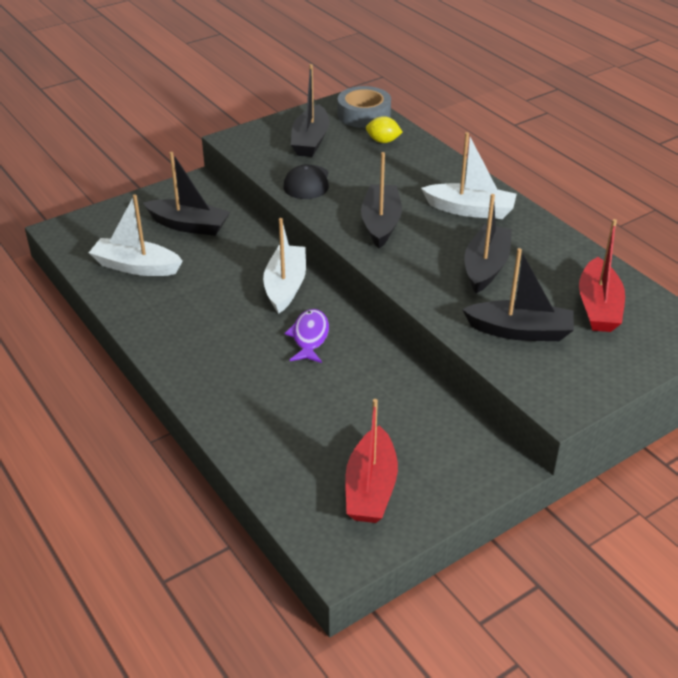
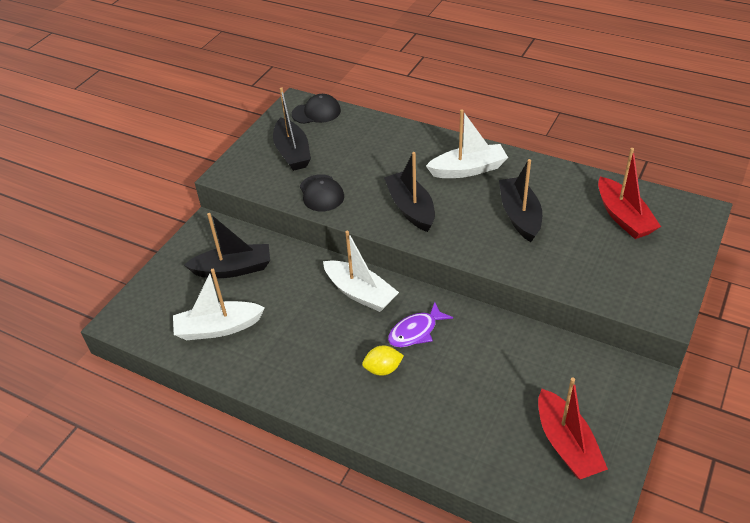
camera: 25 degrees left, 5 degrees up
white boat [263,218,306,314] -> white boat turned 150 degrees clockwise [323,230,399,312]
purple fish [285,309,329,363] -> purple fish turned 105 degrees counterclockwise [388,302,453,347]
grey tape [337,86,391,128] -> black cap [292,94,341,124]
yellow lemon [366,116,403,143] -> yellow lemon moved to [362,346,404,376]
black boat [462,248,574,341] -> none

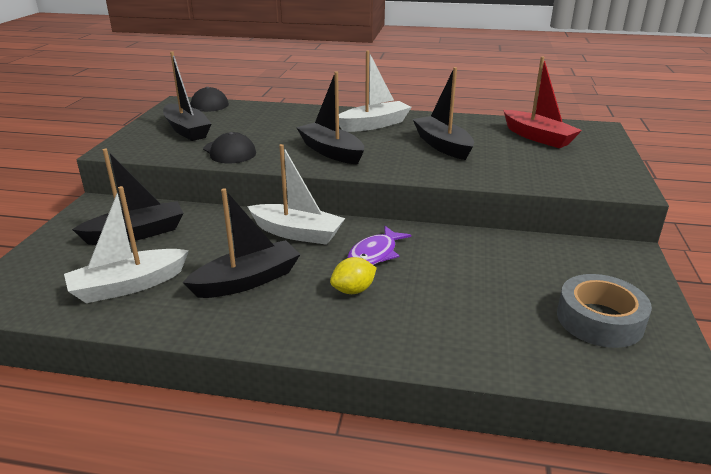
camera: 20 degrees left, 15 degrees down
red boat [538,377,608,479] -> grey tape [557,274,652,348]
none -> black boat [183,188,301,298]

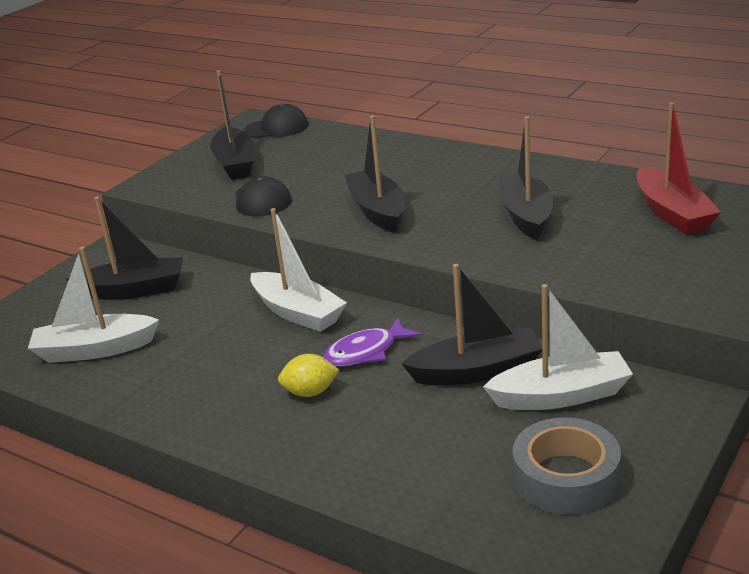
camera: 25 degrees right, 0 degrees up
black boat [183,188,301,298] -> black boat moved to [401,264,542,385]
white boat [339,51,412,132] -> white boat moved to [483,284,633,410]

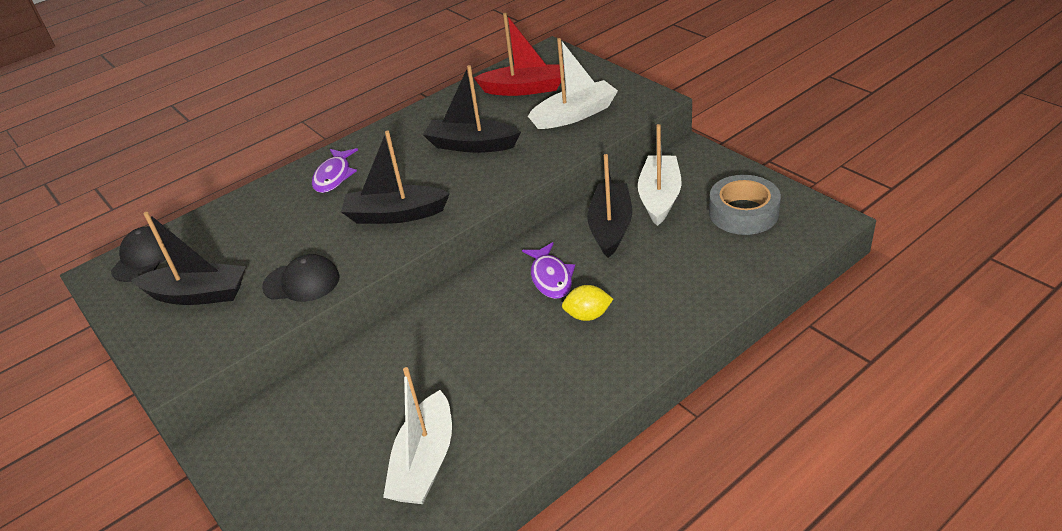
camera: 70 degrees left, 10 degrees up
black boat [65,197,183,300] -> none
white boat [250,208,347,332] -> white boat moved to [528,38,618,129]
yellow lemon [278,354,339,397] -> yellow lemon turned 75 degrees clockwise [562,285,613,321]
none -> purple fish [312,148,358,193]

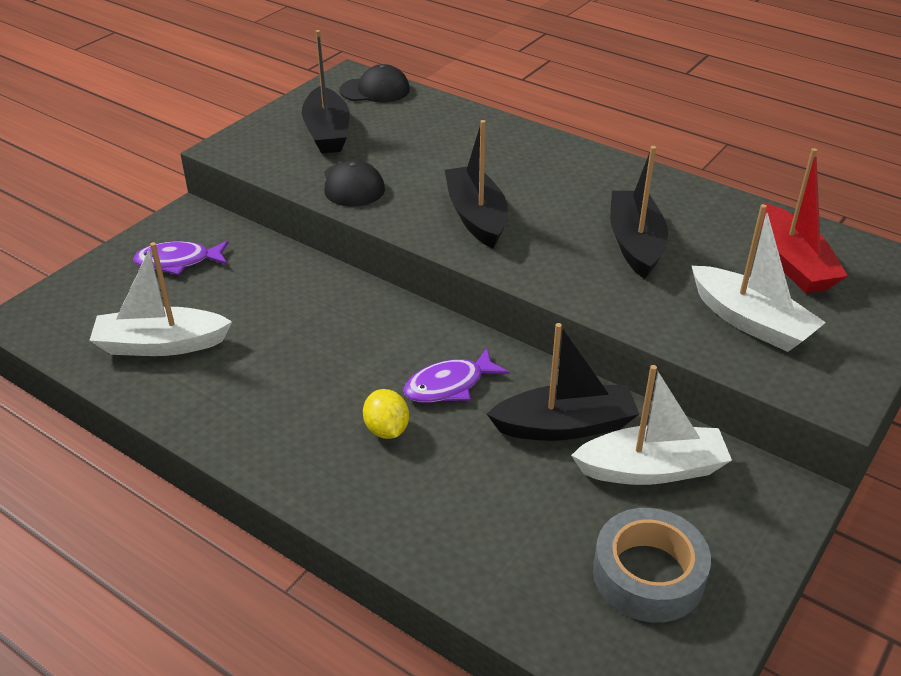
camera: 70 degrees right, 0 degrees up
purple fish [312,148,358,193] -> purple fish moved to [133,241,229,275]

